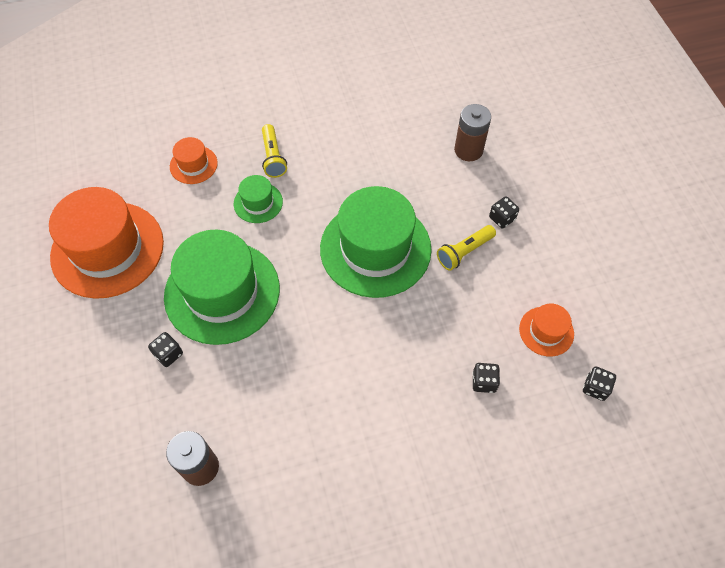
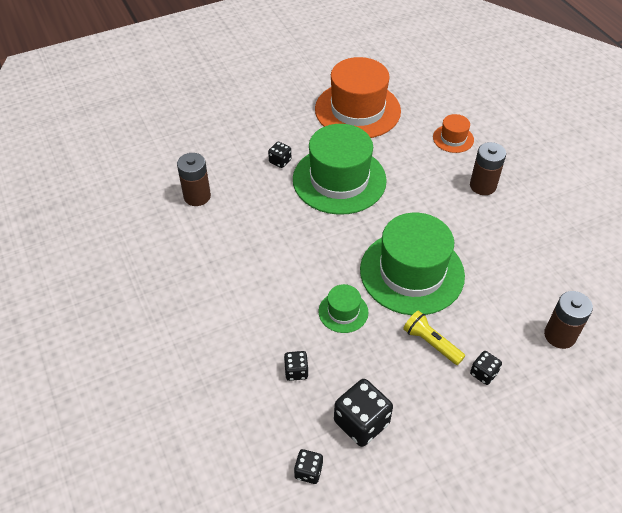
camera: 80 degrees right, 10 degrees down
green hat [234,175,283,223] -> green hat moved to [319,284,368,333]
yellow flashlight [262,124,287,178] -> brown battery [470,142,506,195]
orange hat [519,304,574,356] -> black dice [334,379,393,447]

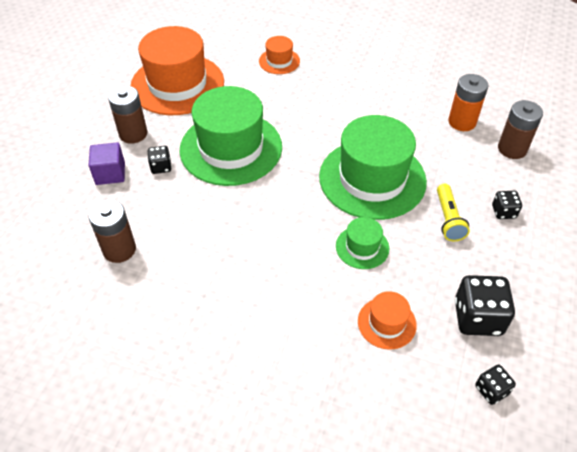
camera: 45 degrees left, 0 degrees up
black dice [284,351,309,381] -> orange hat [358,291,417,350]
yellow flashlight [403,310,465,365] -> yellow flashlight turned 90 degrees counterclockwise [437,184,470,241]
brown battery [470,142,506,195] -> brown battery moved to [108,85,148,144]
none -> purple cube [89,143,125,185]
none -> orange battery [448,74,488,131]

